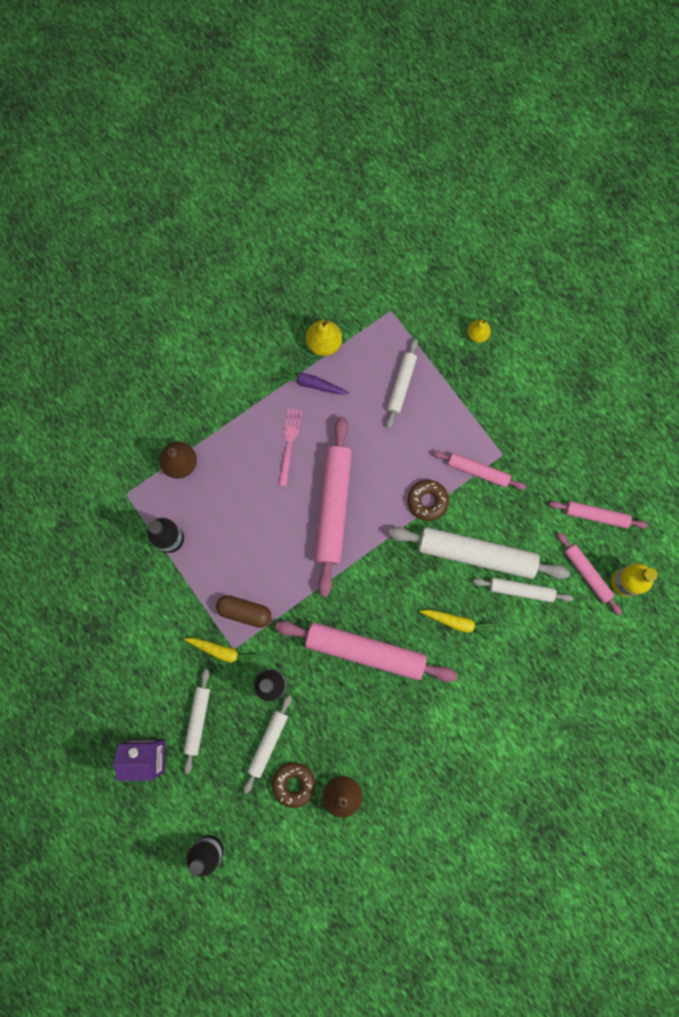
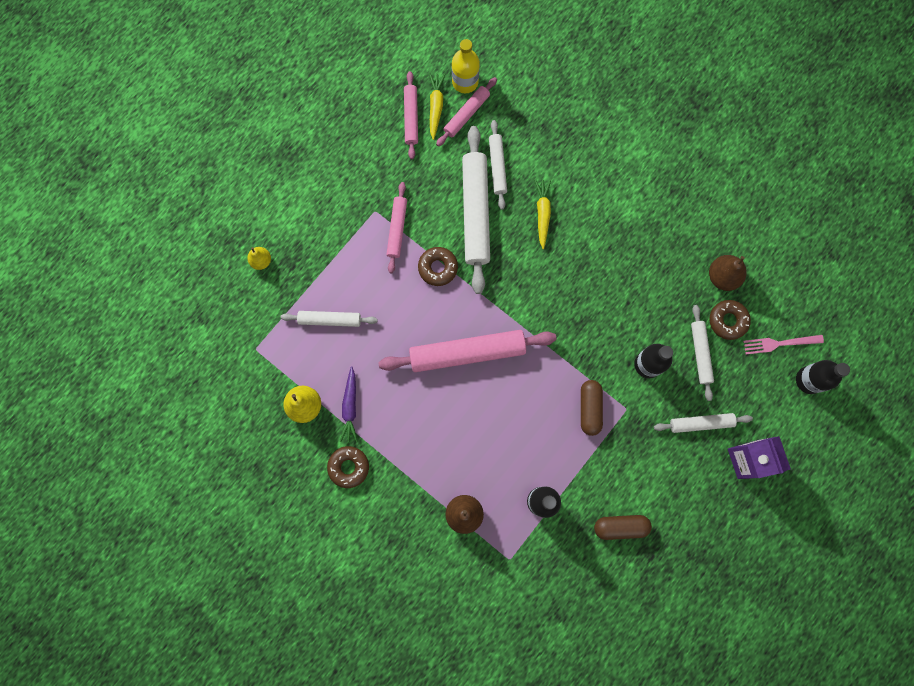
camera: 105 degrees left, 0 degrees up
yellow carrot [184,638,260,672] -> yellow carrot moved to [429,73,446,140]
white rolling pin [244,695,291,794] -> white rolling pin turned 75 degrees clockwise [691,305,714,401]
pink rolling pin [275,621,457,682] -> none
pink fork [278,408,302,486] -> pink fork moved to [743,335,824,354]
none -> brown donut [327,446,369,488]
none -> brown capsule [594,515,652,540]

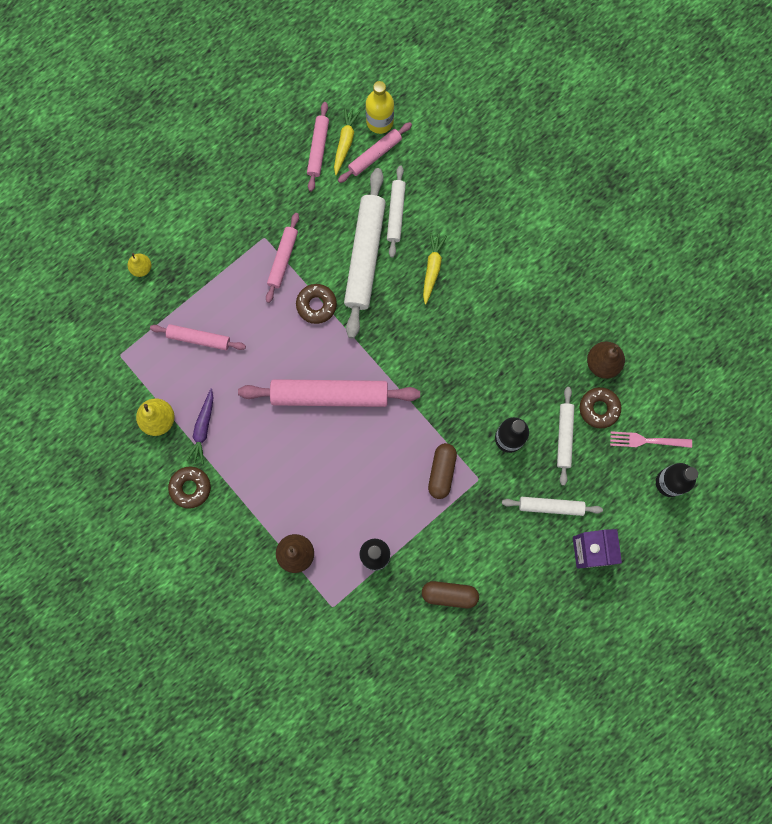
camera: 10 degrees right, 0 degrees up
white rolling pin [281,311,378,327] -> pink rolling pin [150,324,246,350]

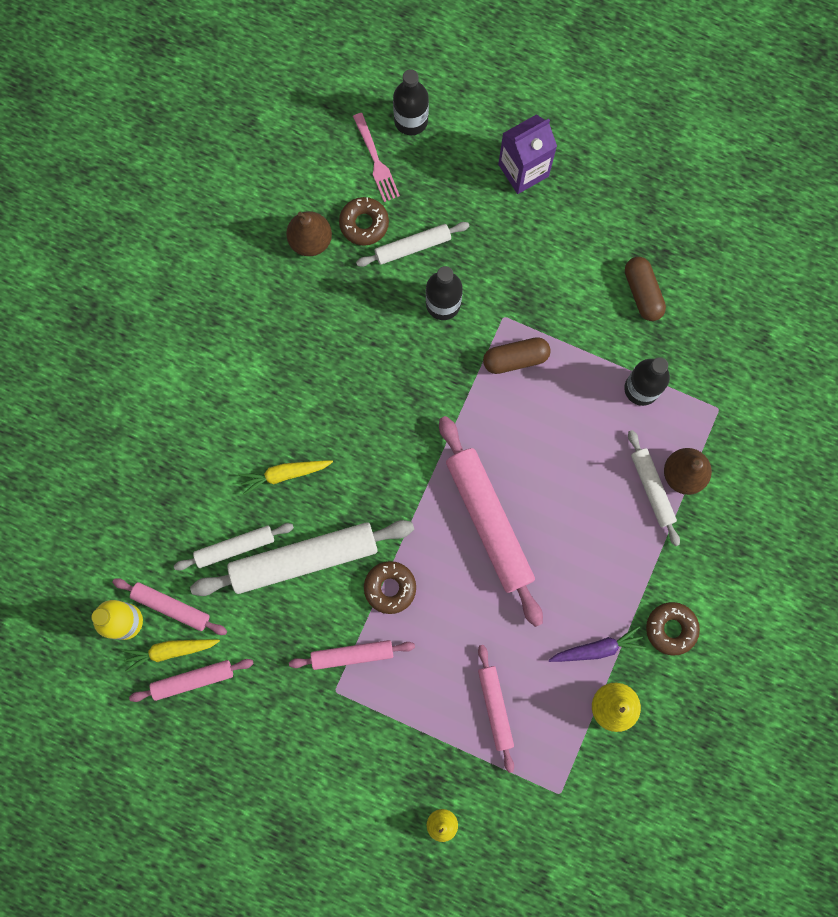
camera: 115 degrees left, 0 degrees up
white rolling pin [502,497,603,516] -> white rolling pin moved to [628,430,680,546]

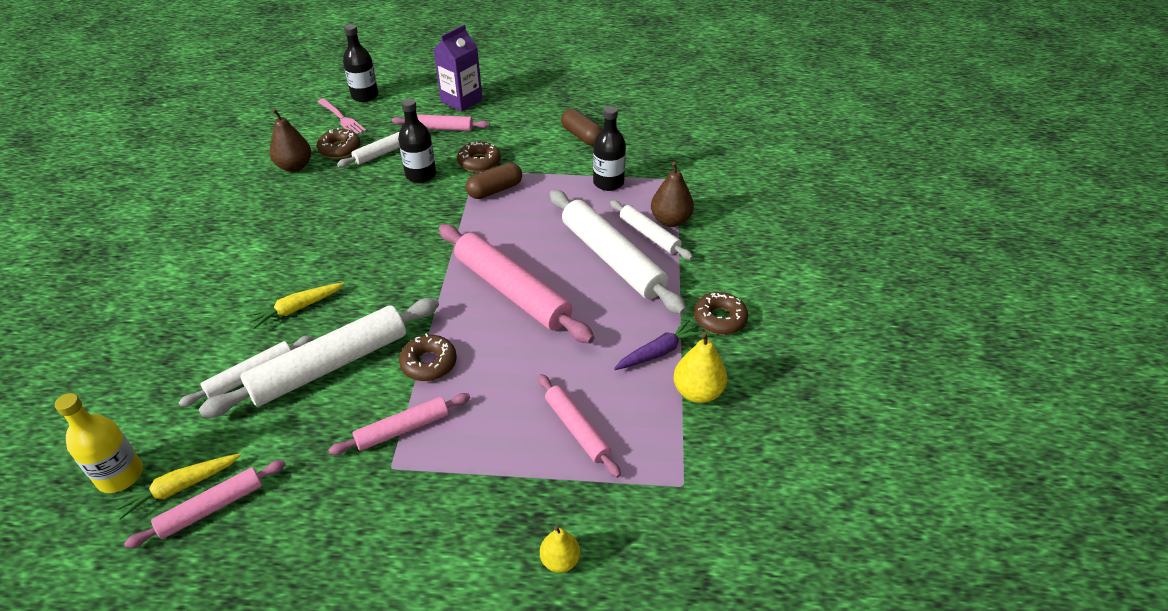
camera: 20 degrees left, 35 degrees down
pink rolling pin [112,578,227,635] -> pink rolling pin moved to [392,114,490,131]
none -> brown donut [457,141,501,172]
none -> white rolling pin [550,190,687,315]

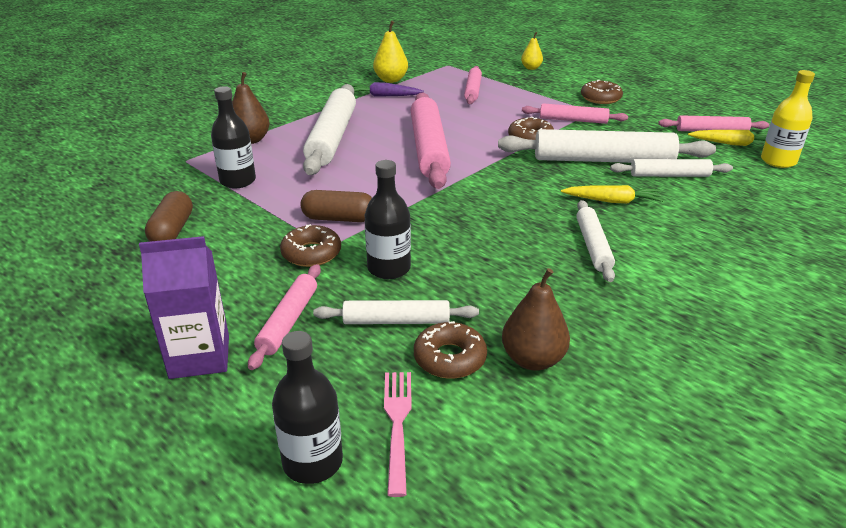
camera: 140 degrees left, 10 degrees down
pink rolling pin [392,114,490,131] -> pink rolling pin turned 60 degrees clockwise [248,264,321,370]
white rolling pin [610,200,693,260] -> white rolling pin moved to [576,200,615,282]
brown donut [694,292,748,335] -> brown donut moved to [581,80,623,104]

